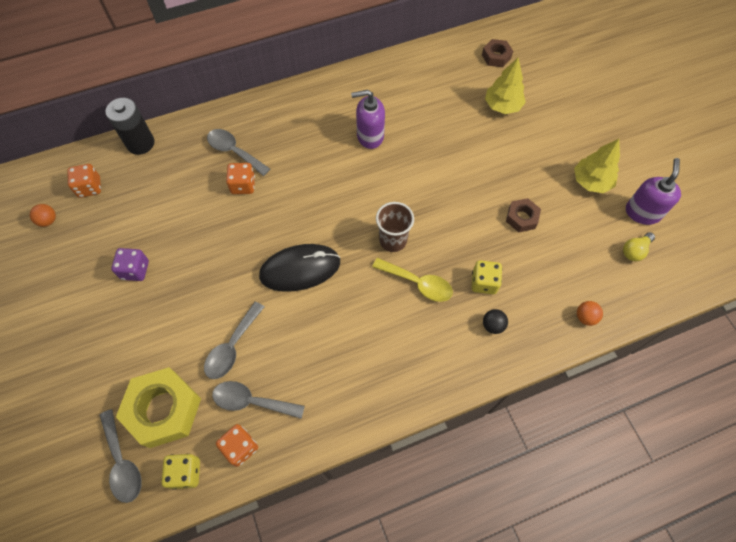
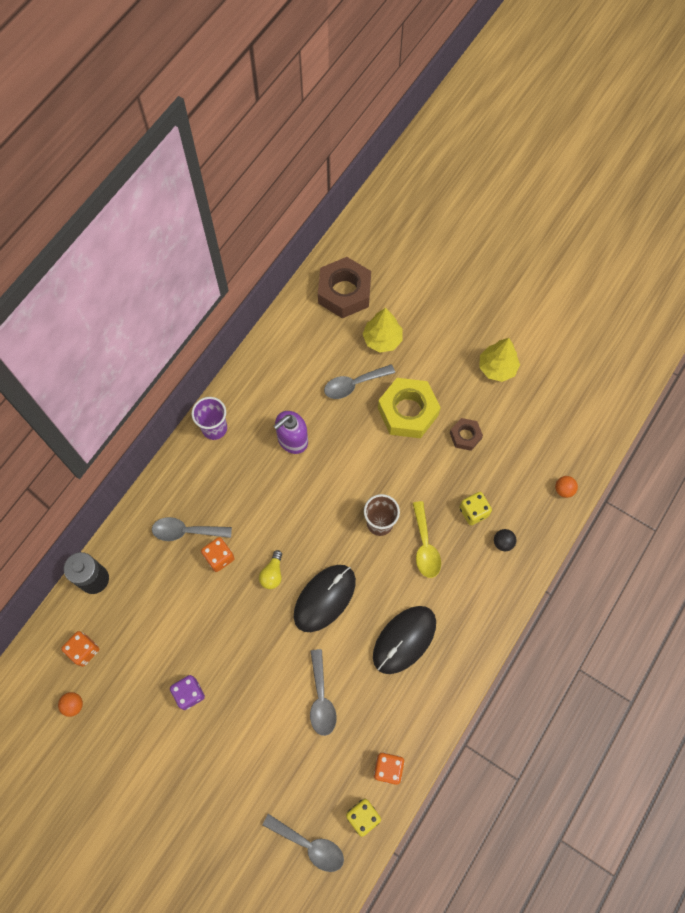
camera: 35 degrees left, 5 degrees up
yellow nut [116,367,201,448] -> yellow nut moved to [378,378,441,438]
grey spoon [212,381,305,419] -> grey spoon moved to [324,364,395,399]
yellow spoon [372,258,453,302] -> yellow spoon turned 90 degrees clockwise [413,501,441,578]
brown nut [482,39,513,67] -> brown nut [318,257,371,318], size x1.91
yellow light bulb [623,232,655,261] -> yellow light bulb moved to [259,550,282,589]
purple soap dispenser [626,158,681,225] -> none
none -> purple cup [192,397,227,440]
none -> black mouse [373,606,436,674]

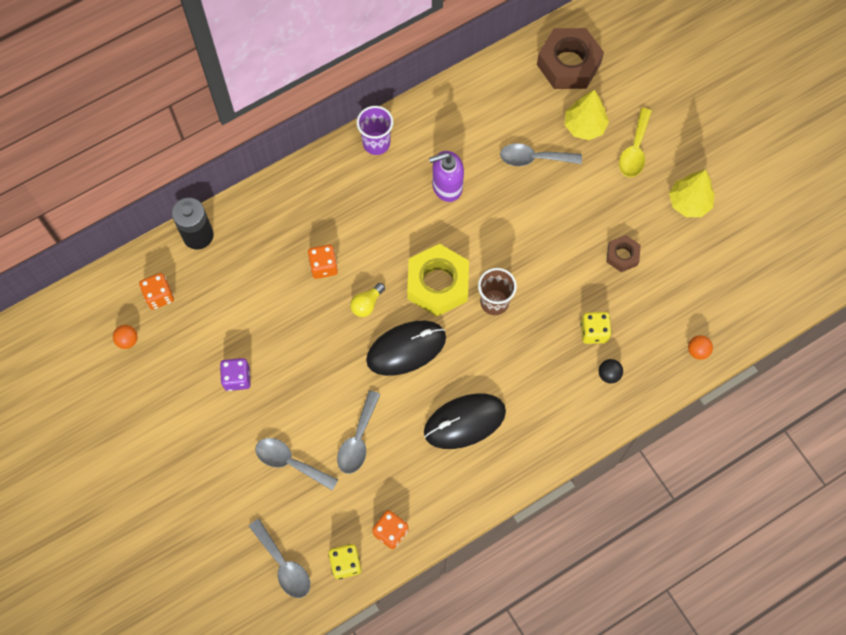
camera: 25 degrees right, 0 degrees up
grey spoon [152,517,232,541] -> grey spoon moved to [255,438,338,491]
yellow nut [378,378,441,438] -> yellow nut moved to [407,244,469,317]
yellow spoon [413,501,441,578] -> yellow spoon moved to [619,108,652,177]

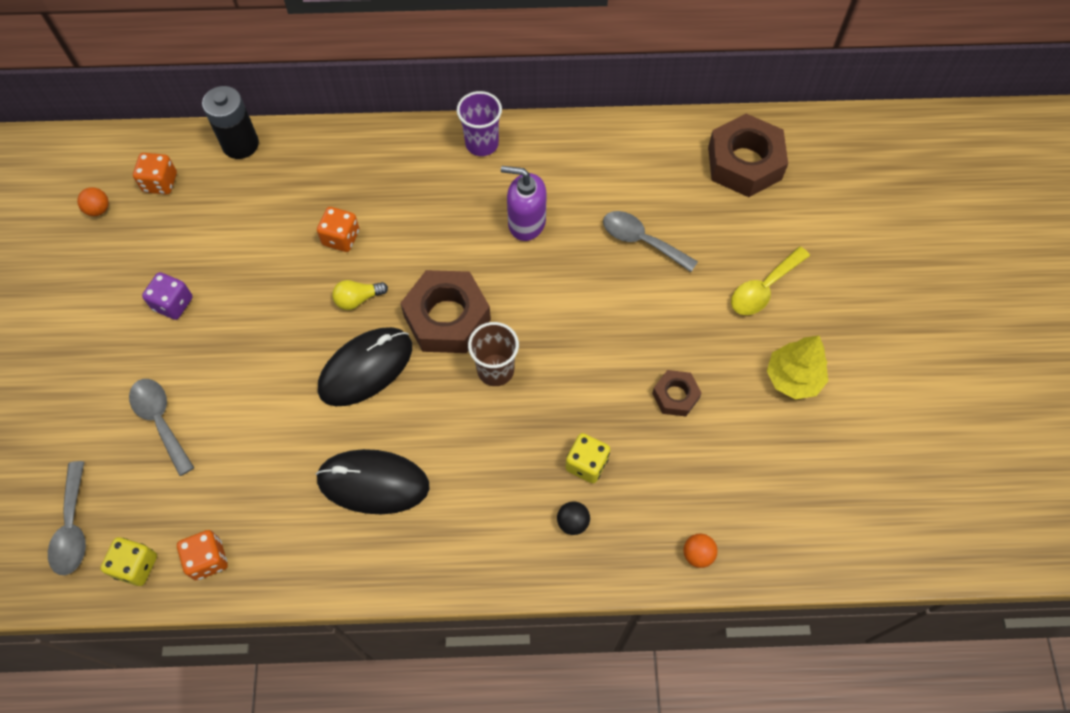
camera: 30 degrees right, 5 degrees down
grey spoon [337,391,381,474] -> none
black mouse [366,321,446,376] -> black mouse turned 45 degrees counterclockwise [318,327,412,406]
yellow nut [407,244,469,317] -> brown nut [400,270,491,353]
yellow tree [565,90,609,140] -> none

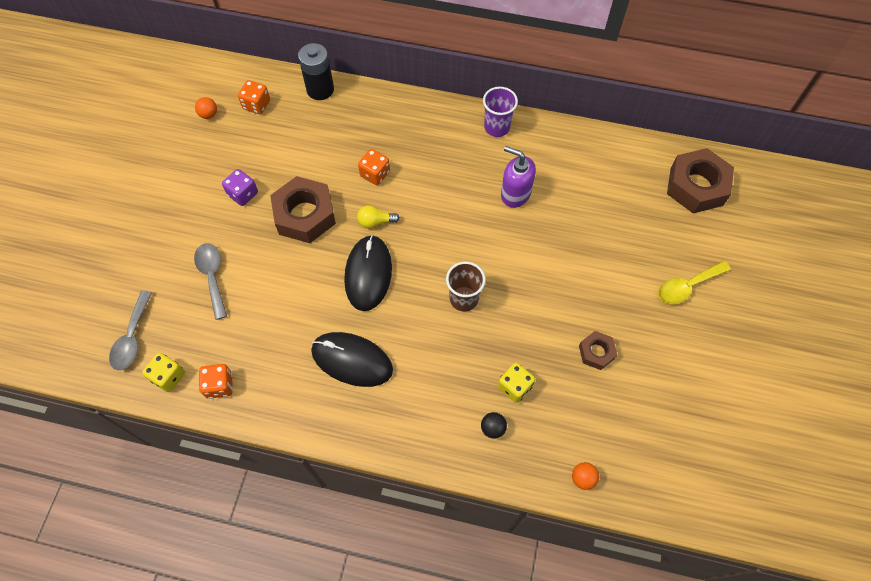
camera: 15 degrees right, 0 degrees up
black mouse [318,327,412,406] -> black mouse turned 60 degrees counterclockwise [344,235,392,311]
brown nut [400,270,491,353] -> brown nut moved to [270,176,336,243]
grey spoon [603,211,698,272] -> none
yellow tree [767,335,828,399] -> none

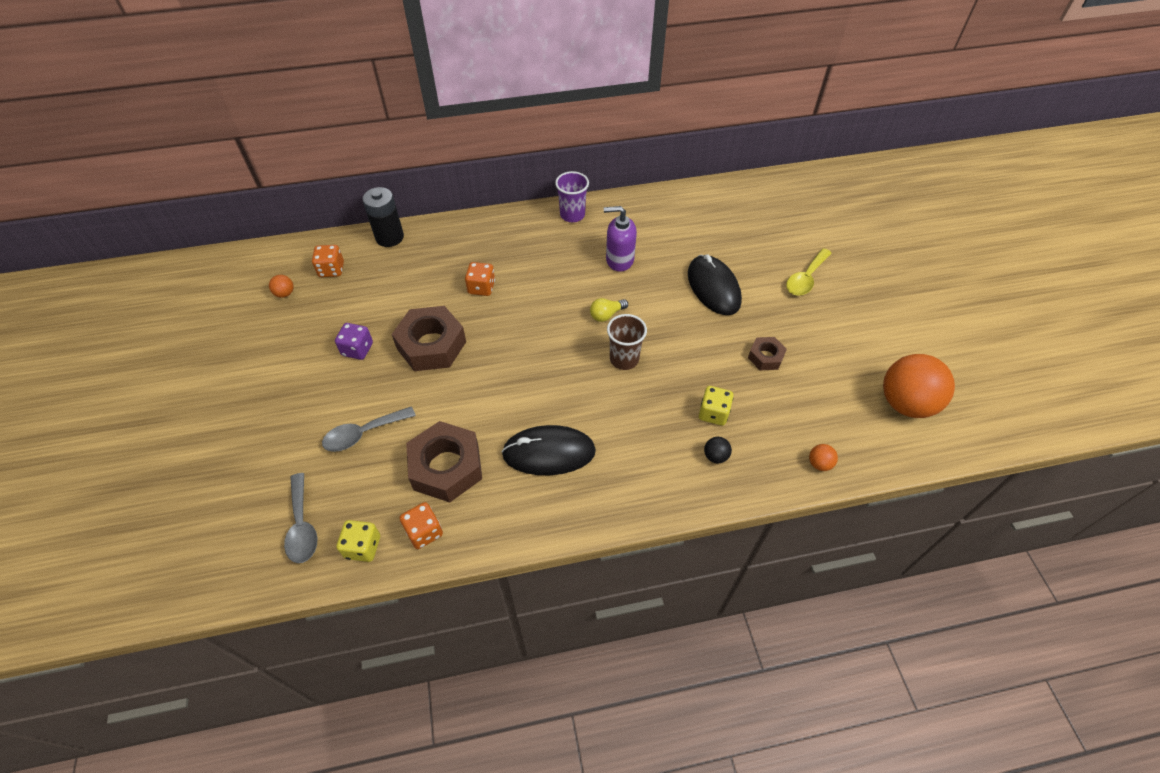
camera: 25 degrees left, 10 degrees down
grey spoon [194,243,227,320] -> grey spoon turned 75 degrees counterclockwise [322,406,416,452]
black mouse [344,235,392,311] -> black mouse moved to [688,255,742,315]
yellow light bulb [357,206,400,229] -> yellow light bulb moved to [590,298,628,322]
brown nut [667,148,734,213] -> brown nut moved to [406,421,482,503]
none -> orange ball [883,354,955,418]

